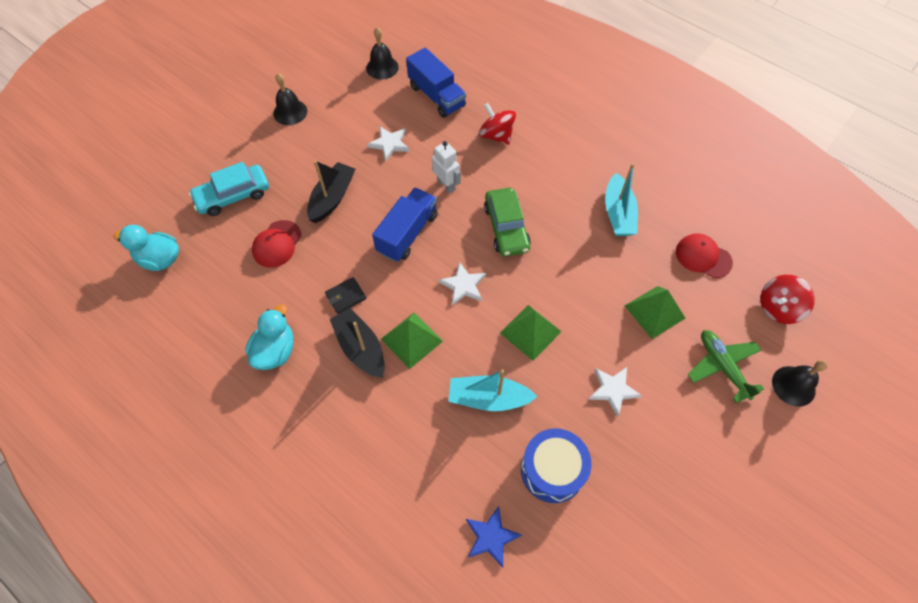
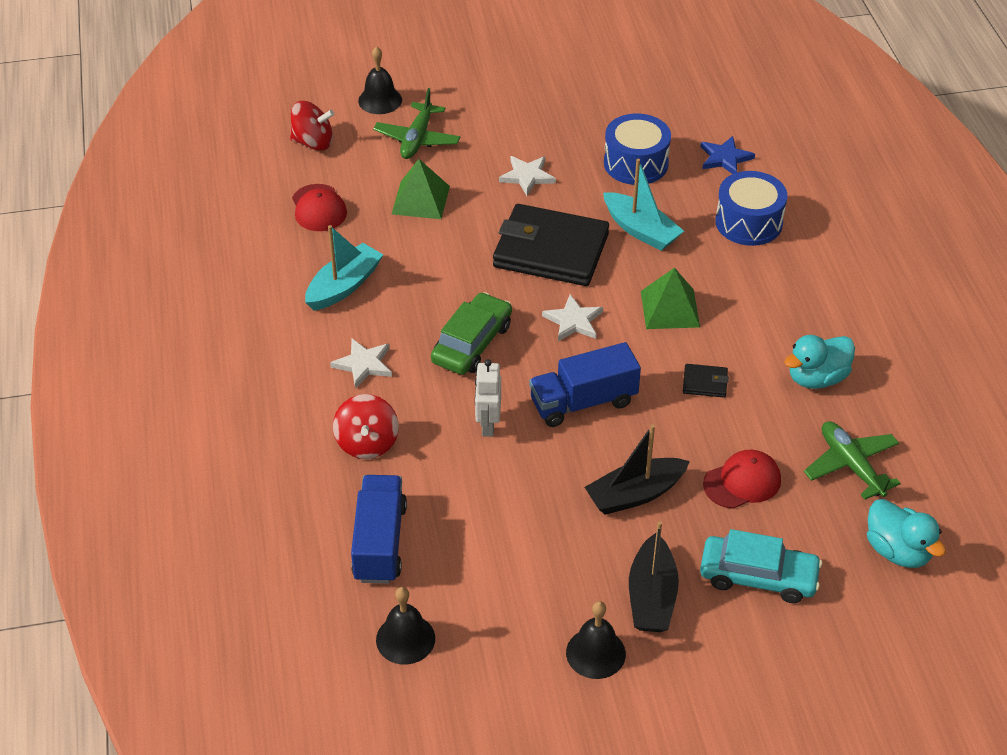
camera: 140 degrees left, 15 degrees down
black boat [330,308,385,378] -> black boat moved to [629,521,679,632]
white star [367,126,410,161] -> white star moved to [330,339,392,389]
green pyramid [500,305,562,361] -> black wallet [493,204,609,286]
none -> blue drum [715,171,787,246]
none -> green plane [804,421,901,500]

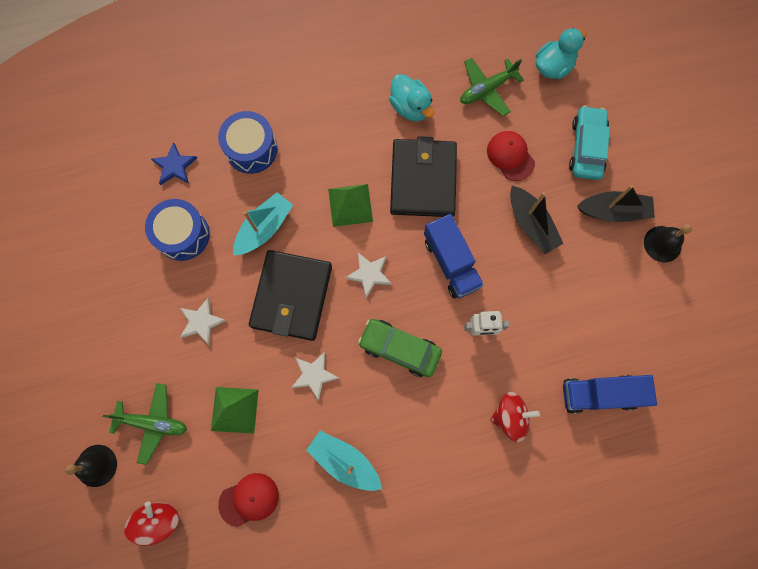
camera: 95 degrees left, 30 degrees up
white star [330,339,392,389] -> white star moved to [291,352,339,401]
black bell [376,587,435,665] -> none
black wallet [683,364,729,398] -> black wallet [390,136,457,217], size x2.49

